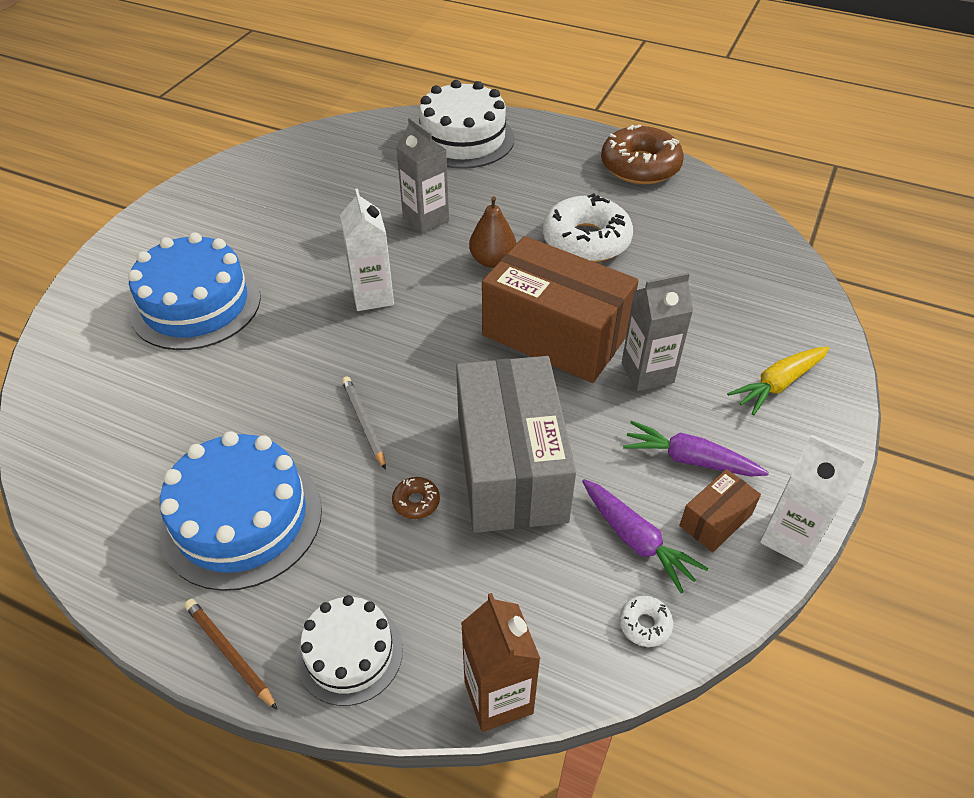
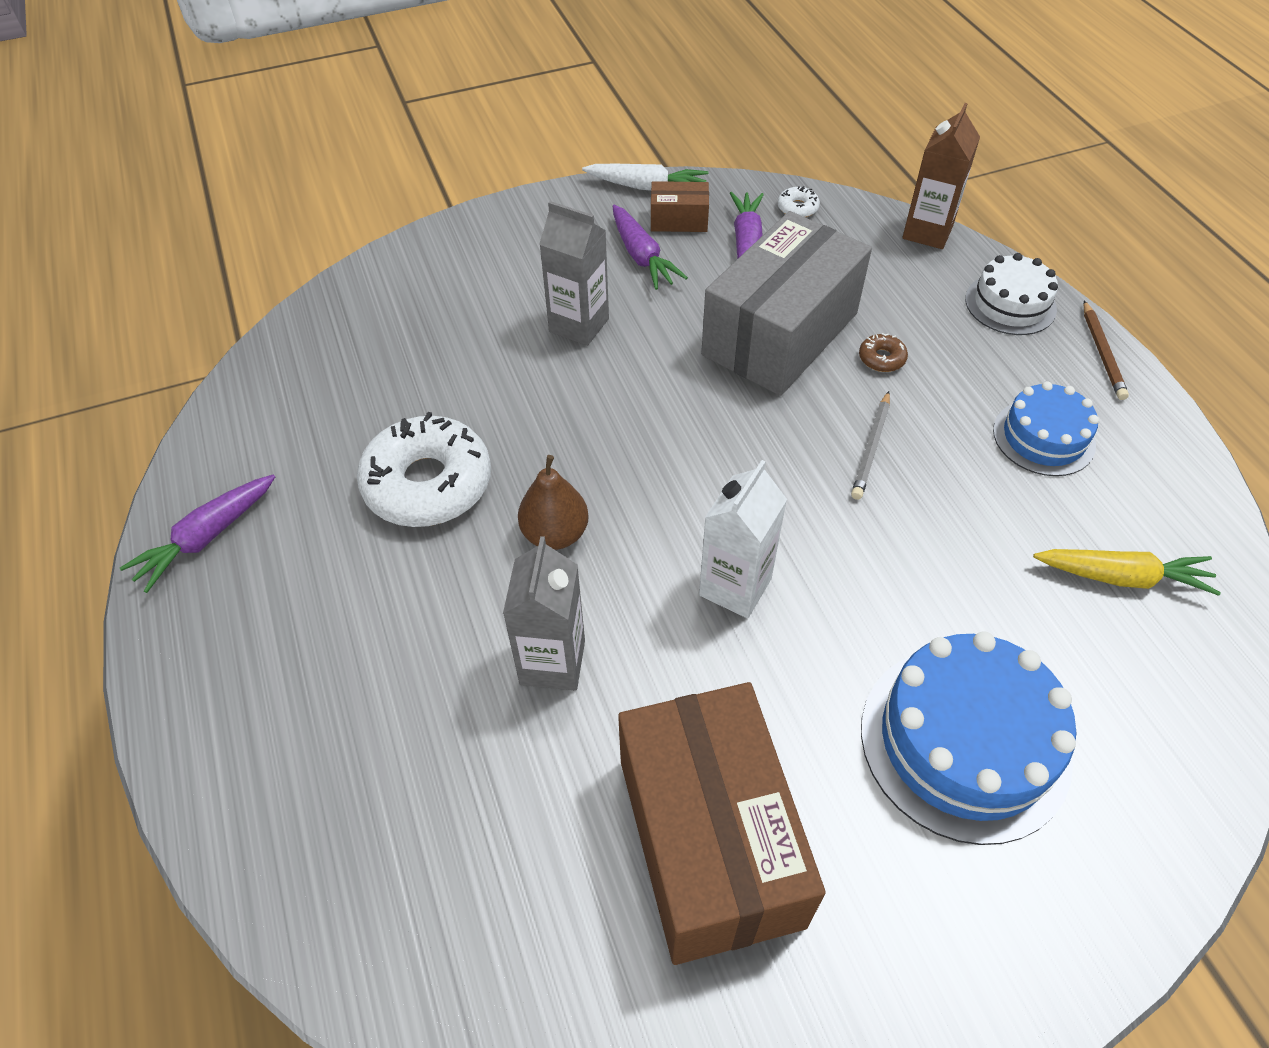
camera: 135 degrees left, 5 degrees up
blue cake [160,431,322,591] -> blue cake [993,381,1099,476], size x0.59
white cake [419,80,515,169] -> none
brown box [482,236,639,383] -> brown box moved to [618,682,826,965]
brown donut [601,125,684,184] -> purple carrot [120,475,275,593]
yellow carrot [727,346,829,415] -> yellow carrot moved to [1033,549,1221,596]
white carton [760,435,865,566] -> white carrot [582,164,708,191]

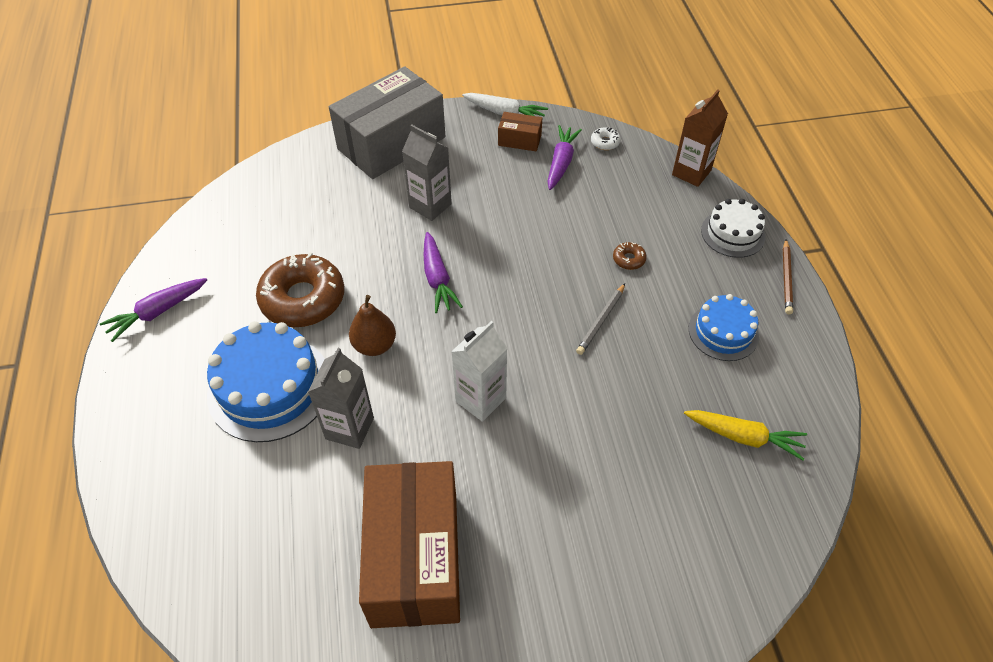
camera: 10 degrees right, 0 degrees up
white donut [357,412,491,527] -> brown donut [256,252,344,327]
purple carrot [613,205,688,290] -> purple carrot moved to [424,232,463,313]
grey box [701,211,872,396] -> grey box moved to [329,66,445,179]
blue cake [861,632,1076,845] -> blue cake moved to [207,321,325,442]

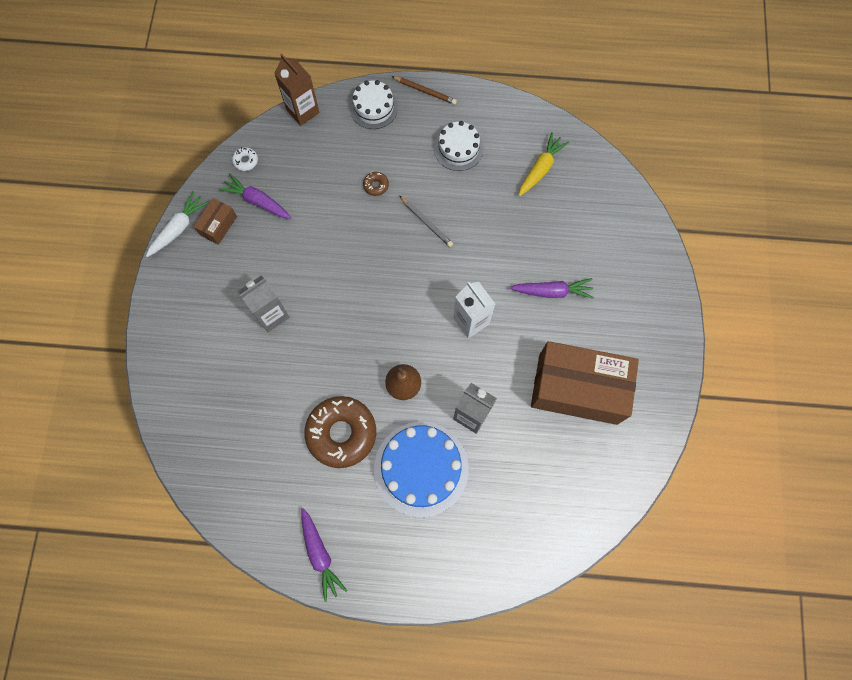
camera: 75 degrees left, 20 degrees up
grey box [329,66,445,179] -> none
purple carrot [424,232,463,313] -> purple carrot moved to [510,278,594,299]
blue cake [689,294,759,361] -> white cake [434,121,483,171]

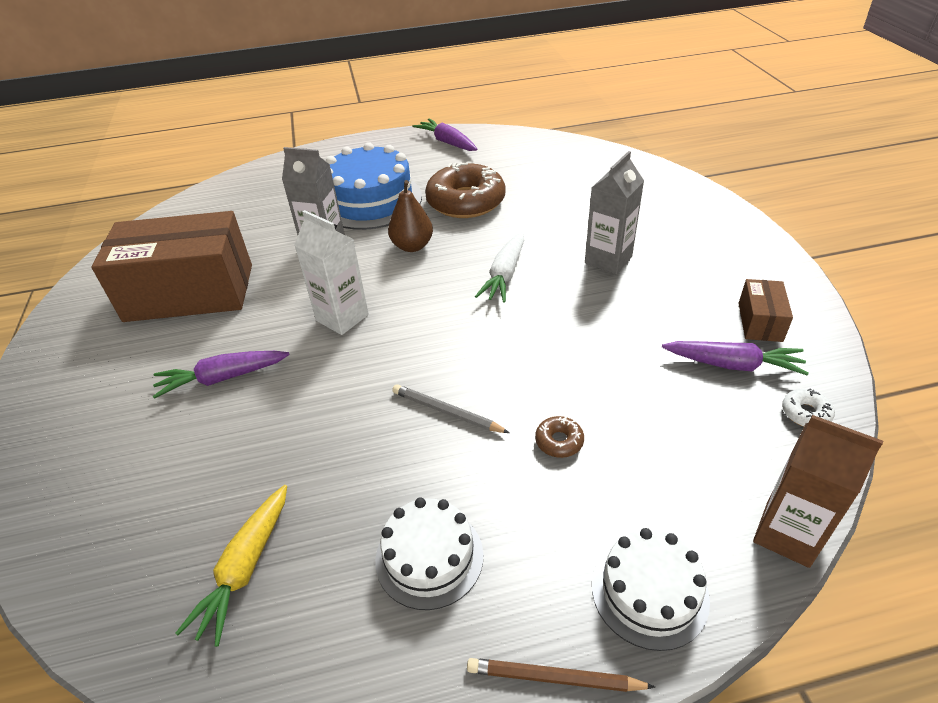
camera: 165 degrees right, 30 degrees down
white carrot [146,191,209,257] -> white carrot moved to [475,232,524,302]

